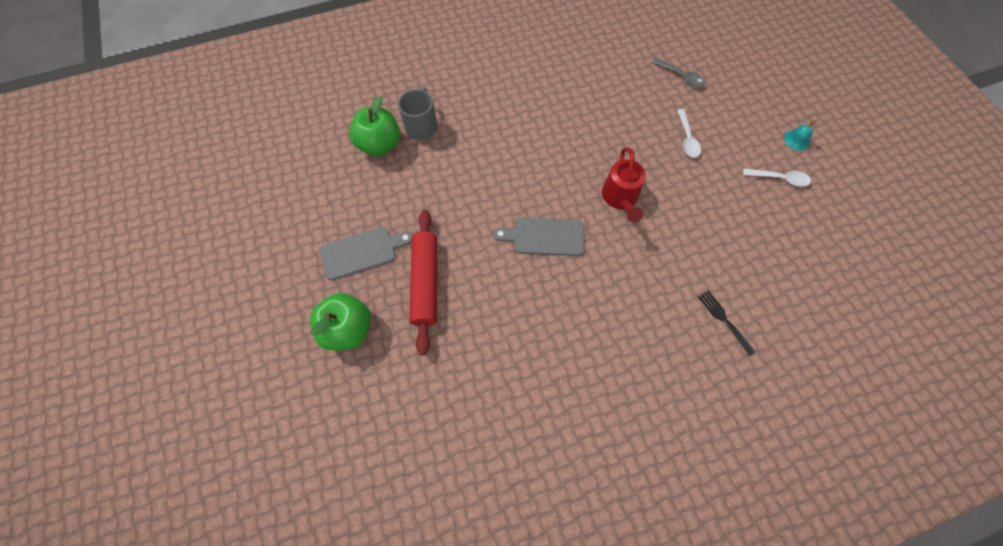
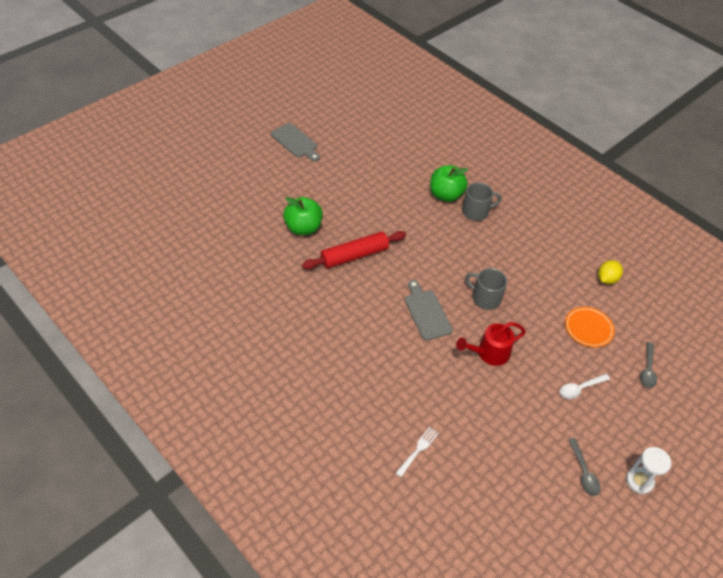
camera: 65 degrees right, 15 degrees down
grey cutting board [320,227,412,280] -> grey cutting board moved to [271,123,320,162]
black fork [698,290,755,356] -> white fork [396,427,439,477]
white spoon [743,168,811,187] -> grey spoon [568,438,600,496]
turquoise bell [784,117,818,151] -> white hourglass [626,447,671,494]
none -> grey mug [465,268,507,310]
none -> orange plate [565,307,615,347]
none -> yellow lemon [598,260,623,284]

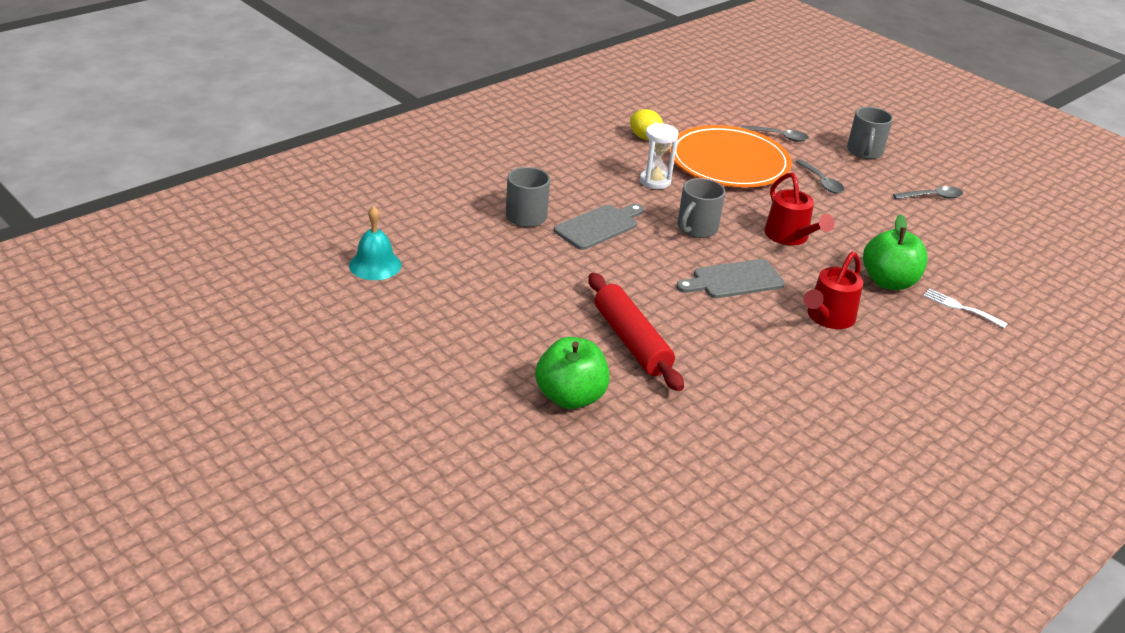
camera: 90 degrees left, 15 degrees down
grey cutting board [271,123,320,162] -> grey cutting board moved to [554,204,644,250]
green apple [430,165,468,202] -> green apple moved to [863,214,928,290]
white spoon [560,374,610,399] -> grey spoon [795,159,844,193]
orange plate [565,307,615,347] -> orange plate [669,125,792,187], size x1.95
white hourglass [626,447,671,494] -> white hourglass moved to [640,123,678,189]
none -> turquoise bell [349,206,402,280]
none -> red watering can [804,252,863,329]
none -> grey mug [847,107,893,159]

